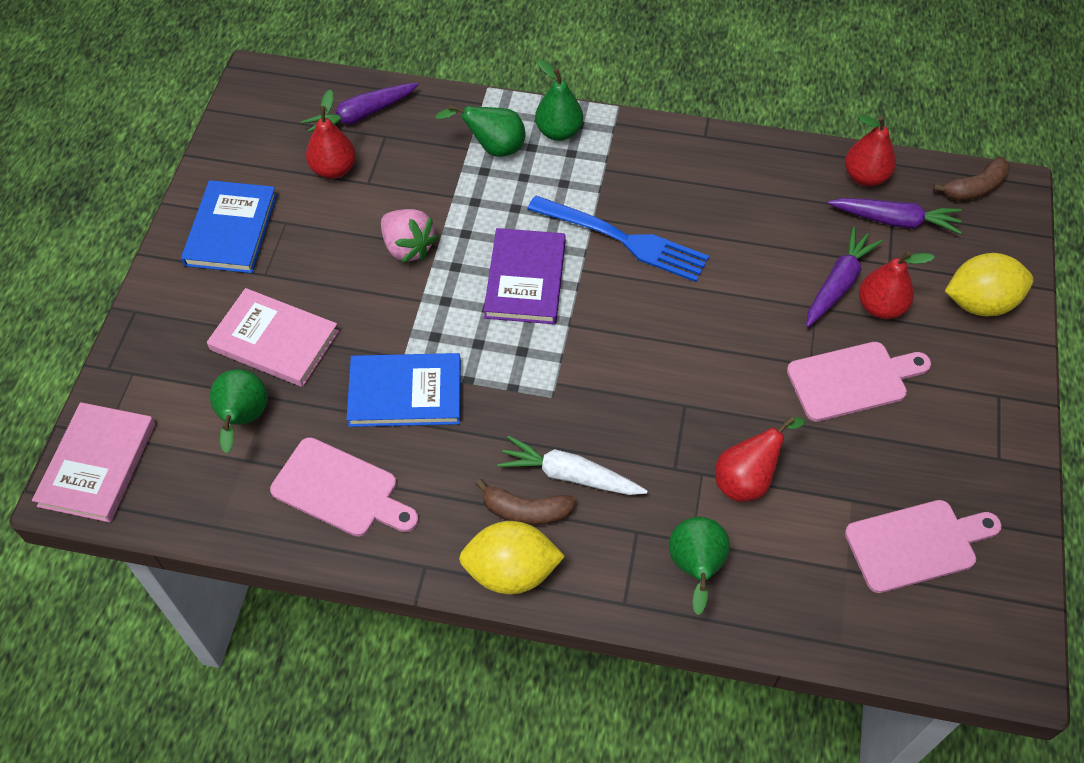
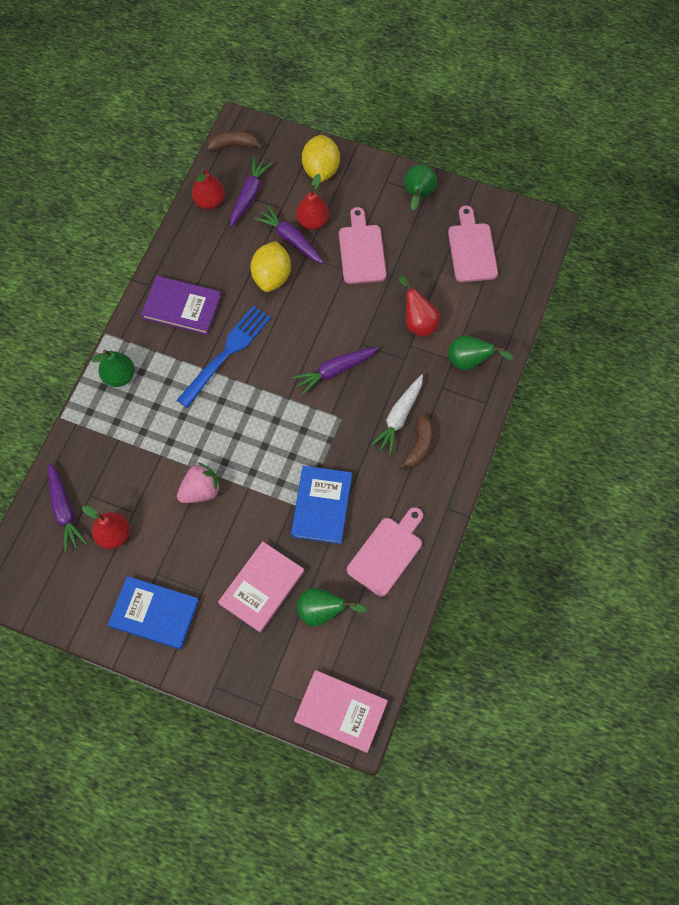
camera: 80 degrees left, 10 degrees up
green pear [435,104,526,157] -> green pear moved to [404,165,437,210]
yellow lemon [459,521,565,595] -> yellow lemon moved to [250,241,291,292]
purple book [484,228,566,324] -> purple book moved to [141,276,221,335]
brown banana [933,157,1010,201] -> brown banana turned 75 degrees counterclockwise [207,131,264,151]
none -> purple carrot [292,347,379,395]

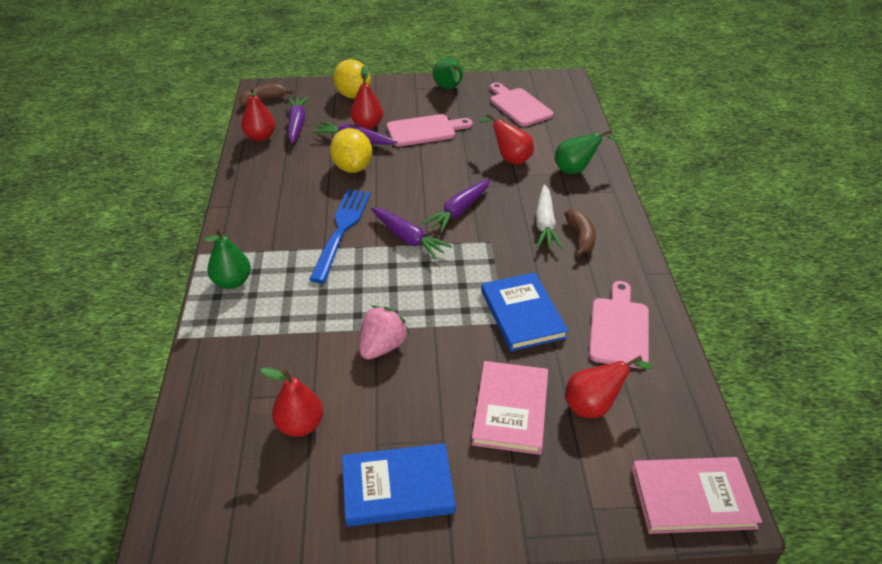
camera: 25 degrees left, 25 degrees down
purple carrot [48,463,88,553] -> purple carrot moved to [371,207,452,259]
purple book [141,276,221,335] -> none
green pear [297,588,367,627] -> red pear [565,356,653,418]
pink cutting board [339,207,386,284] -> pink cutting board turned 105 degrees clockwise [387,114,473,147]

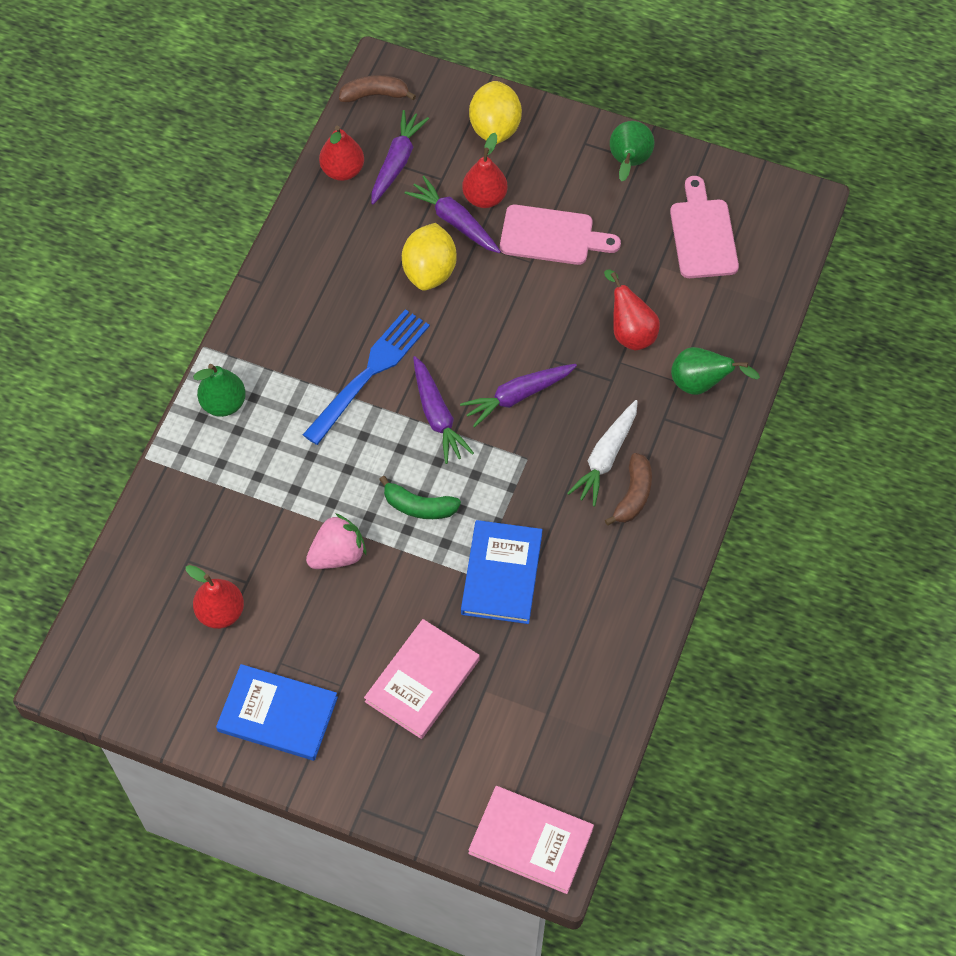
camera: 25 degrees right, 20 degrees up
red pear [565,356,653,418] -> none
pink cutting board [589,281,649,369] -> none
none -> green banana [379,476,461,519]

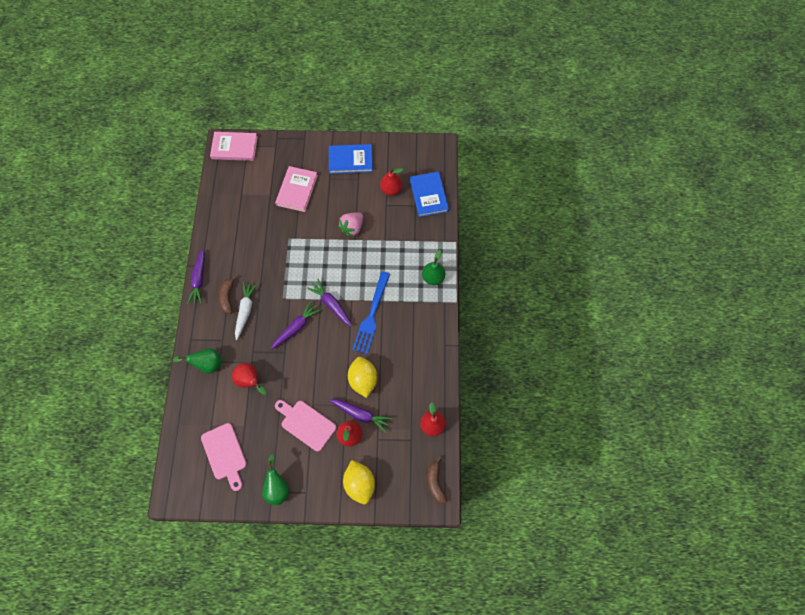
camera: 160 degrees right, 5 degrees up
brown banana [339,75,416,103] -> brown banana turned 105 degrees clockwise [427,457,447,504]
purple carrot [371,110,429,205] -> purple carrot moved to [187,249,205,305]
green banana [379,476,461,519] -> none
blue book [461,520,543,624] -> blue book moved to [410,172,449,217]
pink cutting board [500,205,621,265] -> pink cutting board turned 45 degrees clockwise [275,400,336,452]

